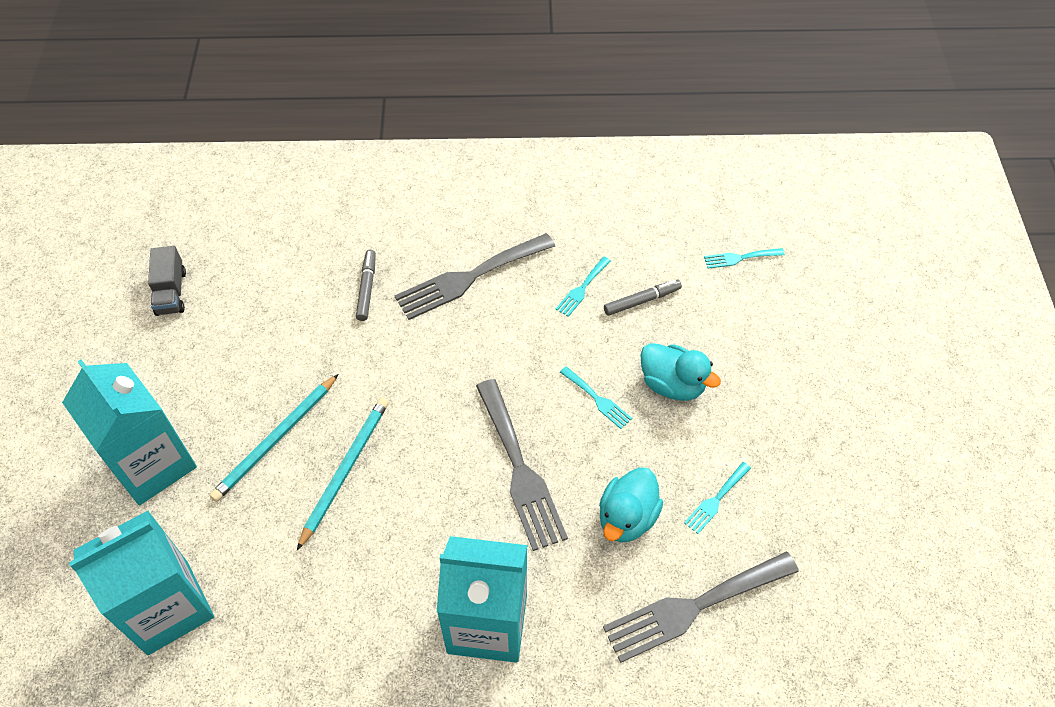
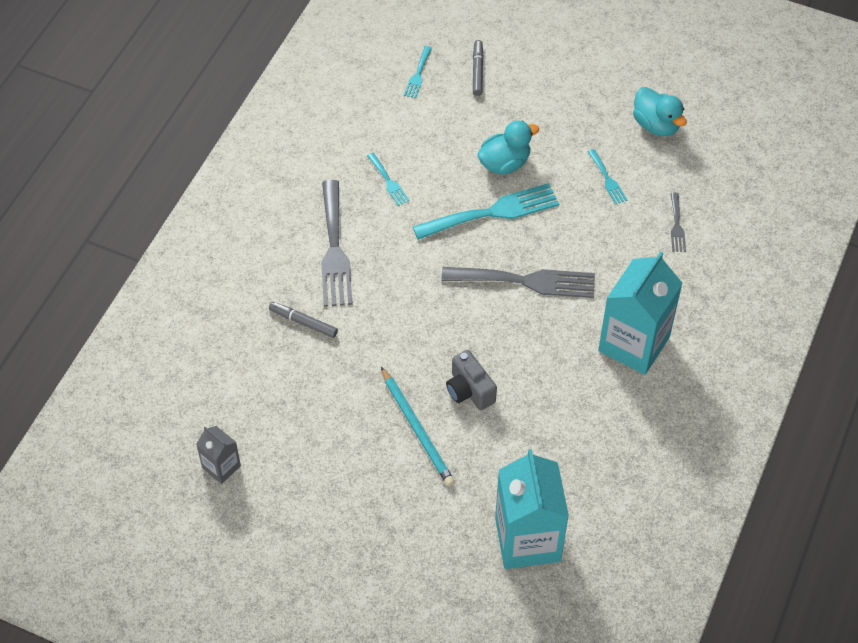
camera: 65 degrees left, 0 degrees up
turquoise carton [62,359,197,505] -> none
grey truck [148,246,186,316] -> grey carton [196,426,241,484]
turquoise pencil [297,398,389,550] -> grey camera [446,350,497,410]
turquoise fork [560,366,632,429] -> turquoise fork [413,183,559,240], size x2.09
turquoise duck [599,467,663,542] -> turquoise duck moved to [633,87,687,136]
grey fork [603,551,799,663] -> grey fork [671,192,686,252], size x0.48
grey marker [604,280,682,316] -> grey marker moved to [473,40,484,96]

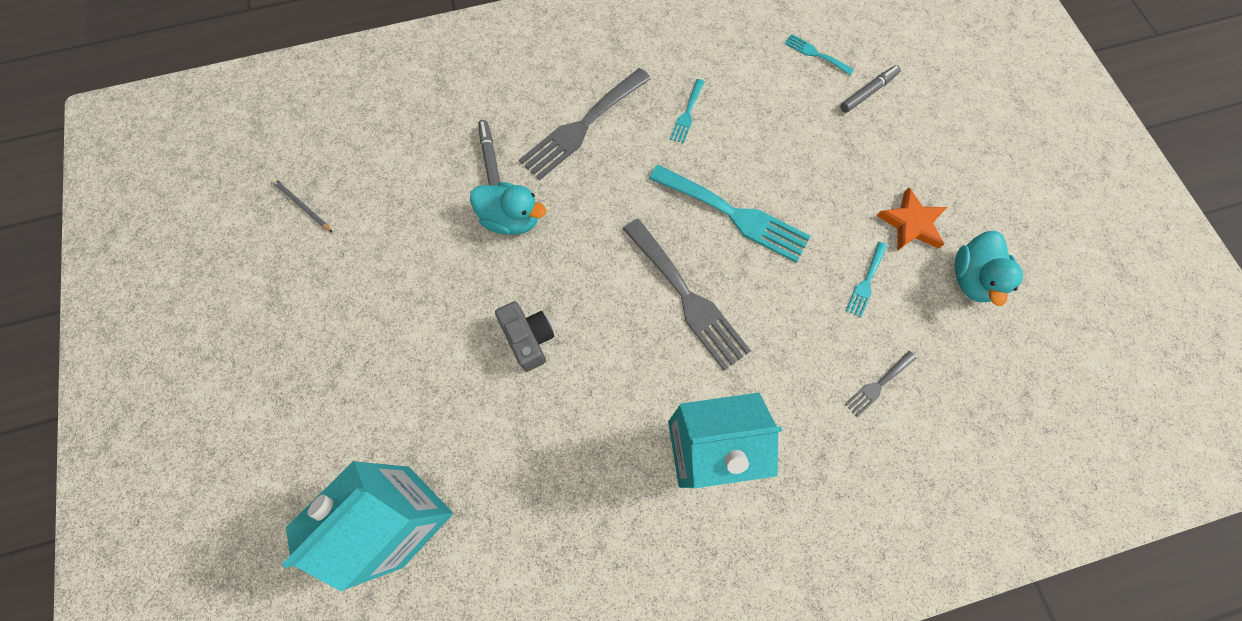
camera: 50 degrees right, 15 degrees up
grey carton [196,426,241,484] -> grey pencil [272,178,333,233]
turquoise pencil [381,367,455,486] -> none
turquoise fork [404,46,432,98] -> turquoise fork turned 60 degrees clockwise [785,34,854,75]
grey camera [446,350,497,410] -> grey camera turned 135 degrees clockwise [495,301,554,372]
turquoise duck [477,121,539,174] -> turquoise duck moved to [470,182,546,235]
none -> orange star [876,187,947,251]

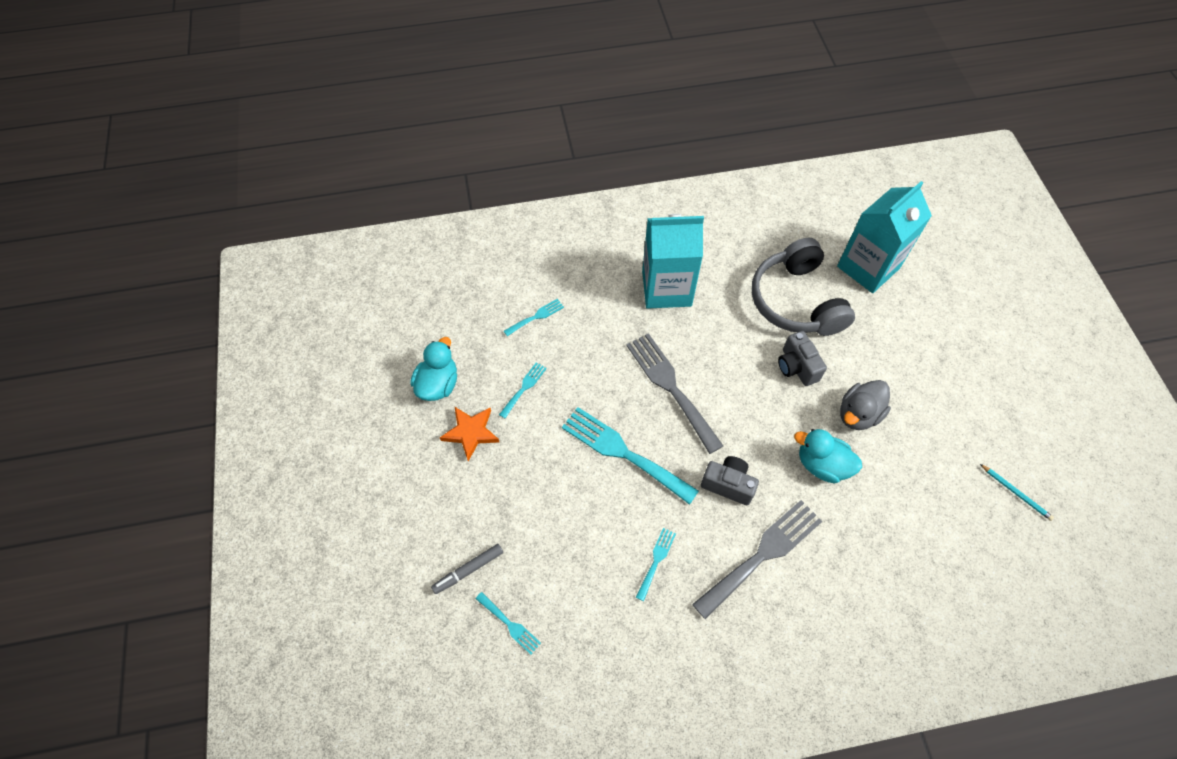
camera: 175 degrees left, 10 degrees down
grey pencil [272,178,333,233] -> turquoise pencil [980,464,1054,521]
grey marker [478,120,500,186] -> none
grey fork [845,351,916,417] -> turquoise fork [504,299,564,336]
none -> grey camera [701,456,759,505]
none -> grey headphones [752,238,855,336]
none -> grey duck [840,380,891,430]

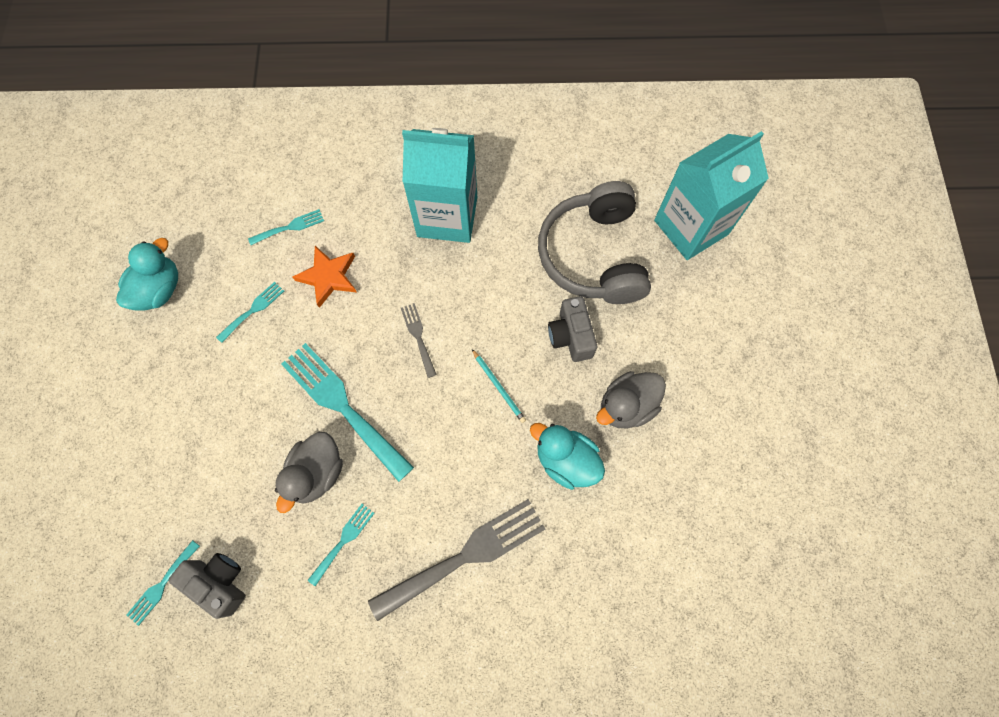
camera: 10 degrees right, 10 degrees up
grey marker [431,544,503,594] -> none
orange star [440,406,499,461] -> orange star moved to [292,246,357,308]
turquoise fork [476,592,541,654] -> turquoise fork turned 75 degrees clockwise [126,540,200,626]
grey fork [626,333,723,454] -> grey fork [401,303,437,378], size x0.48
grey camera [701,456,759,505] -> grey camera moved to [168,553,246,619]
turquoise pencil [980,464,1054,521] -> turquoise pencil moved to [472,349,526,423]
none -> grey duck [275,432,343,513]

